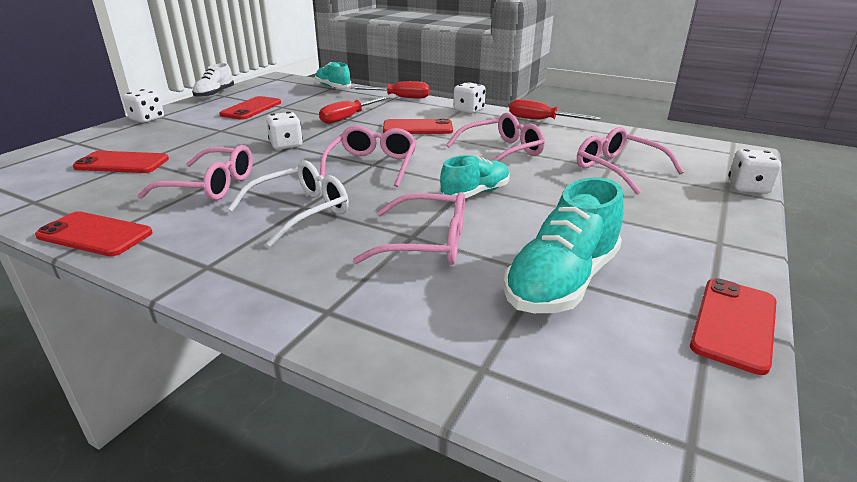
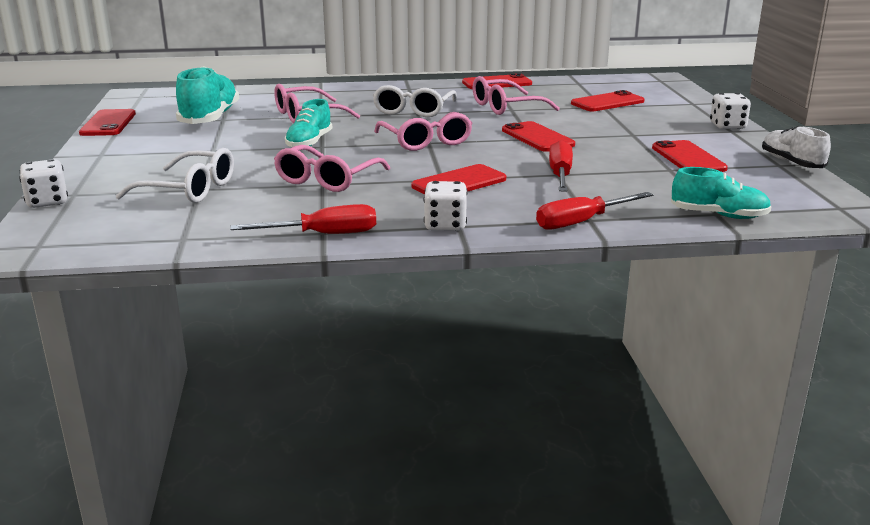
camera: 145 degrees right, 5 degrees down
white dice [266,112,303,150] -> red phone [502,121,575,152]
pink glasses [577,127,684,195] -> white glasses [116,148,234,203]

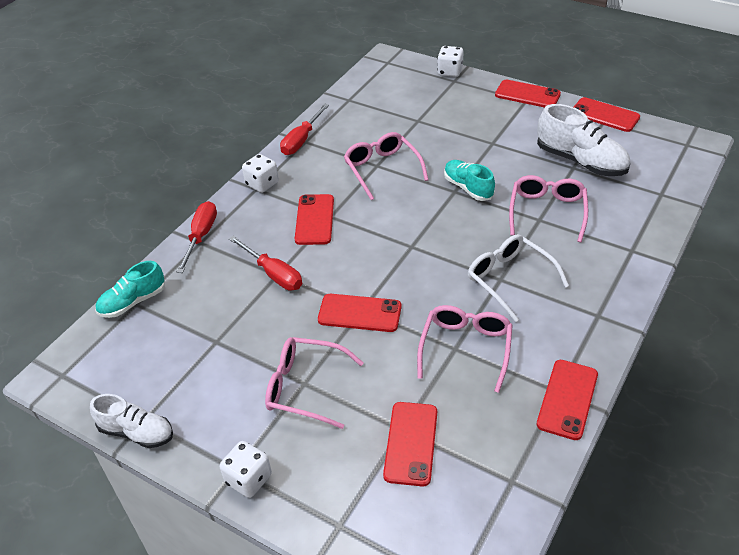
camera: 130 degrees right, 20 degrees up
white glasses [116,148,234,203] -> none
turquoise shoe [176,66,239,124] -> white shoe [537,104,630,176]
pink glasses [374,112,472,151] -> pink glasses moved to [265,337,364,429]
red phone [652,140,728,172] -> red phone moved to [495,80,561,108]

